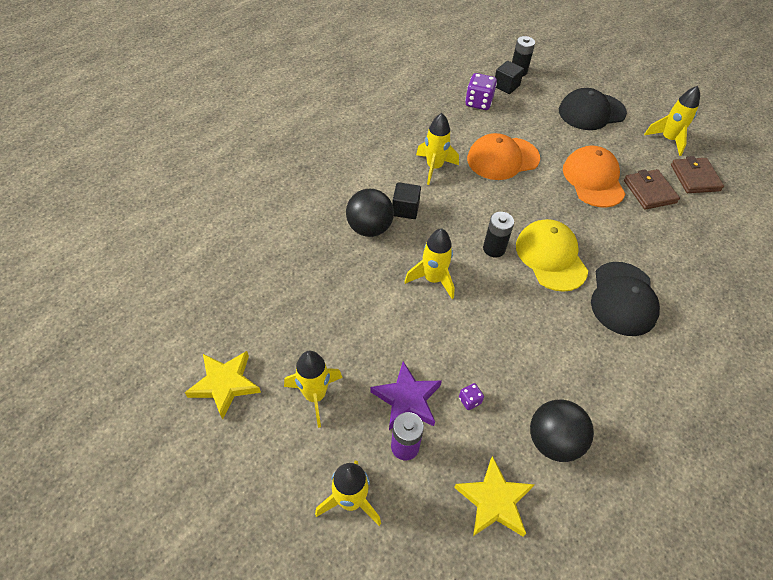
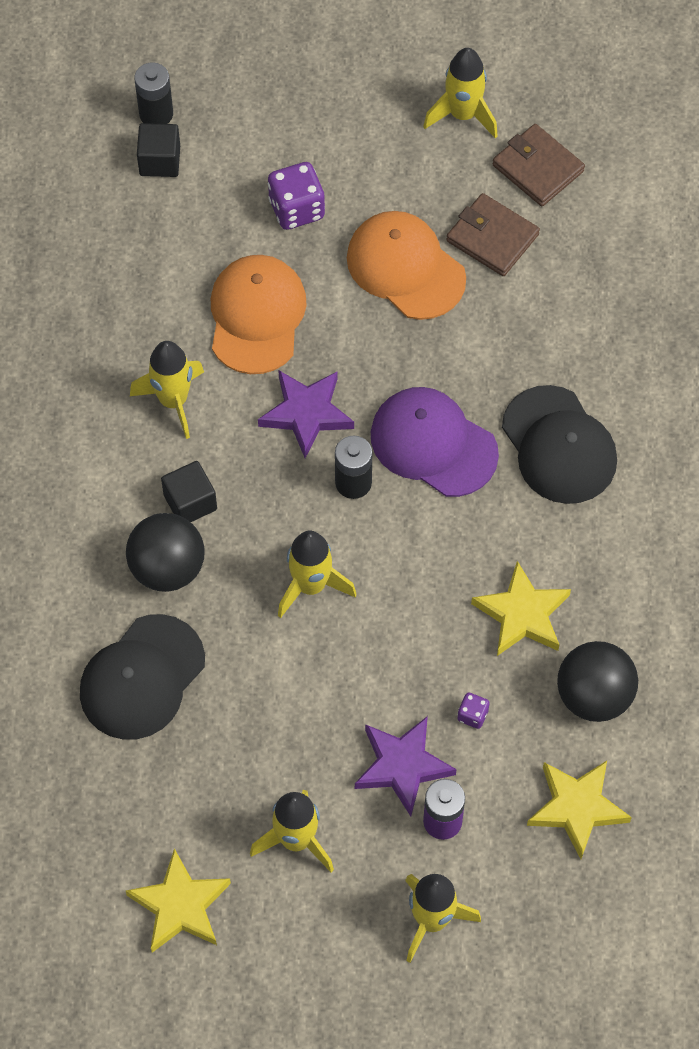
camera: 35 degrees left, 10 degrees up
purple dice [465,73,497,110] -> purple dice moved to [268,162,325,230]
orange cap [467,133,540,180] -> orange cap turned 150 degrees clockwise [211,255,307,374]
yellow cap [516,219,588,292] -> purple cap [371,387,499,497]
black cap [559,88,627,130] -> black cap moved to [80,614,205,740]
none -> purple star [258,370,354,458]
none -> yellow star [471,561,571,656]

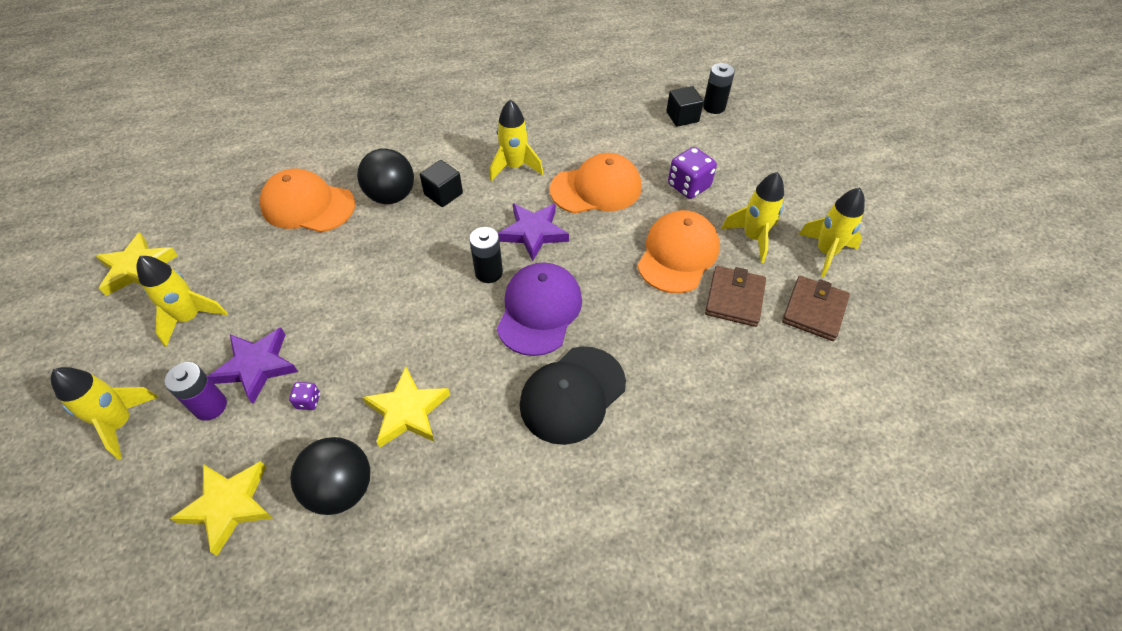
camera: 70 degrees right, 10 degrees down
black cap [80,614,205,740] -> orange cap [260,168,355,232]
yellow rocket [278,531,356,618] -> yellow rocket moved to [721,172,784,263]

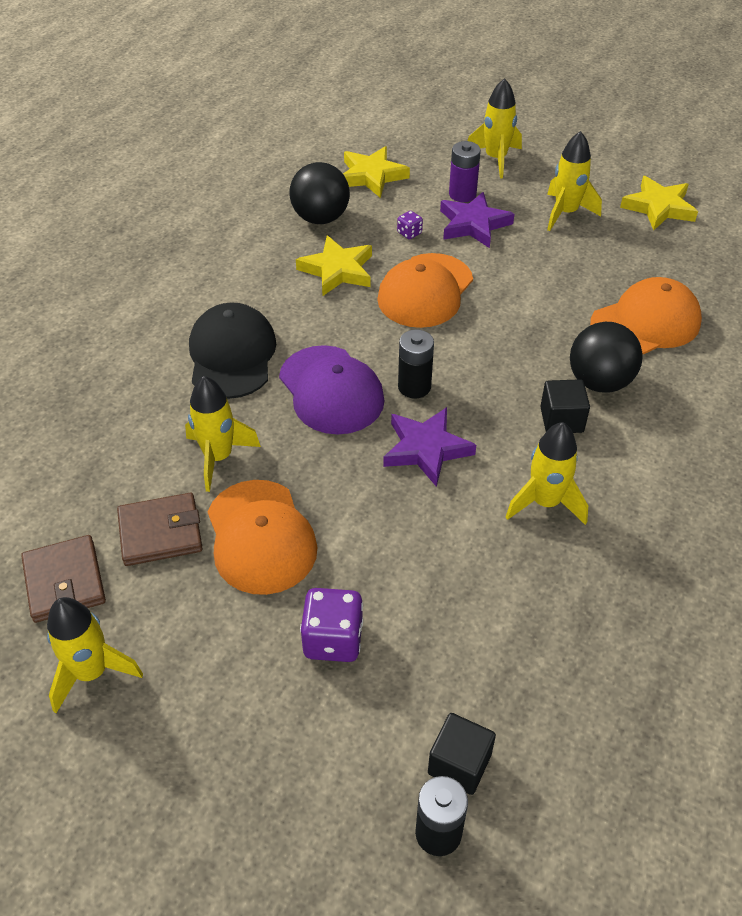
camera: 135 degrees right, 5 degrees down
orange cap [550,153,642,214] -> orange cap moved to [377,253,473,328]
brown wallet [705,266,766,327] -> brown wallet turned 75 degrees counterclockwise [117,493,203,566]
yellow rocket [721,172,784,263] -> yellow rocket moved to [185,376,261,492]

